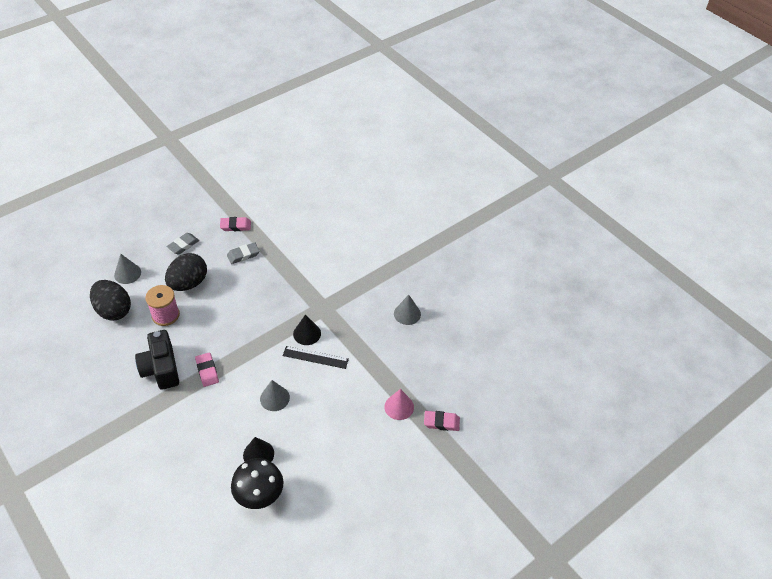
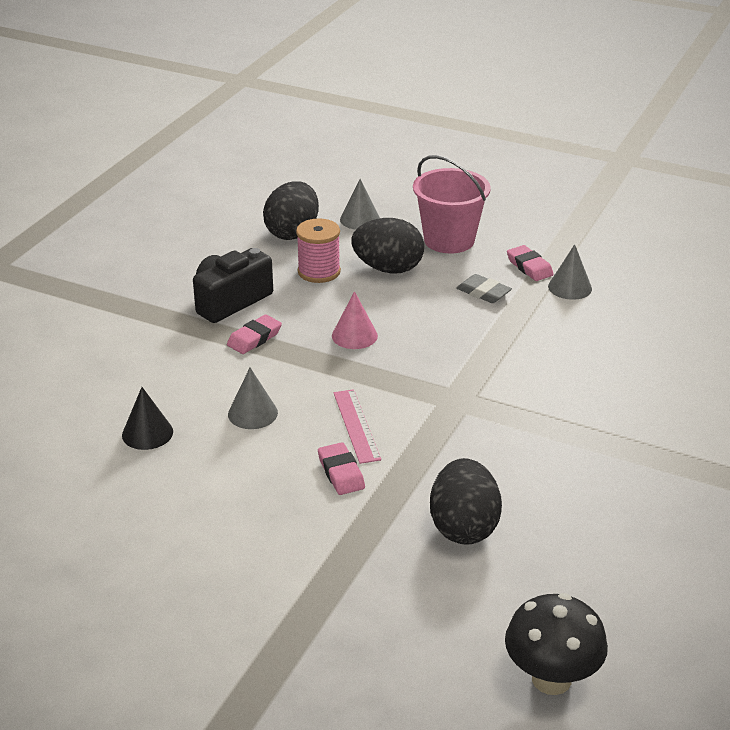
camera: 65 degrees right, 15 degrees down
grey eraser [166,233,199,254] -> pink bucket [413,155,491,253]
black mushroom [231,458,284,509] -> black mushroom moved to [505,593,608,695]
black ruler [283,346,349,369] -> pink ruler [334,389,381,464]
black cone [293,314,321,345] -> none
pink cone [384,389,414,420] -> pink cone moved to [332,291,378,349]
grey cone [394,295,421,325] -> grey cone moved to [548,244,592,300]
pink eraser [424,411,460,431] -> pink eraser moved to [318,442,365,495]
none -> black egg [430,458,502,545]

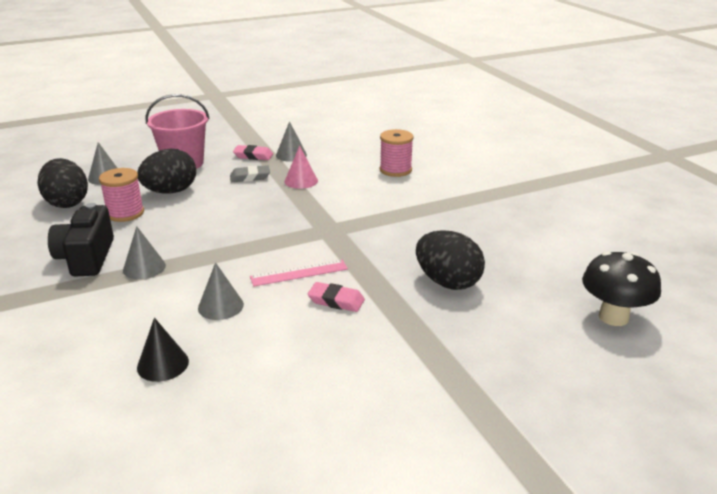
camera: 50 degrees left, 5 degrees down
pink eraser [227,314,282,354] -> grey cone [123,226,166,279]
pink cone [332,291,378,349] -> pink cone moved to [285,145,318,189]
pink ruler [334,389,381,464] -> pink ruler turned 45 degrees counterclockwise [250,260,348,287]
none -> pink spool [380,129,414,177]

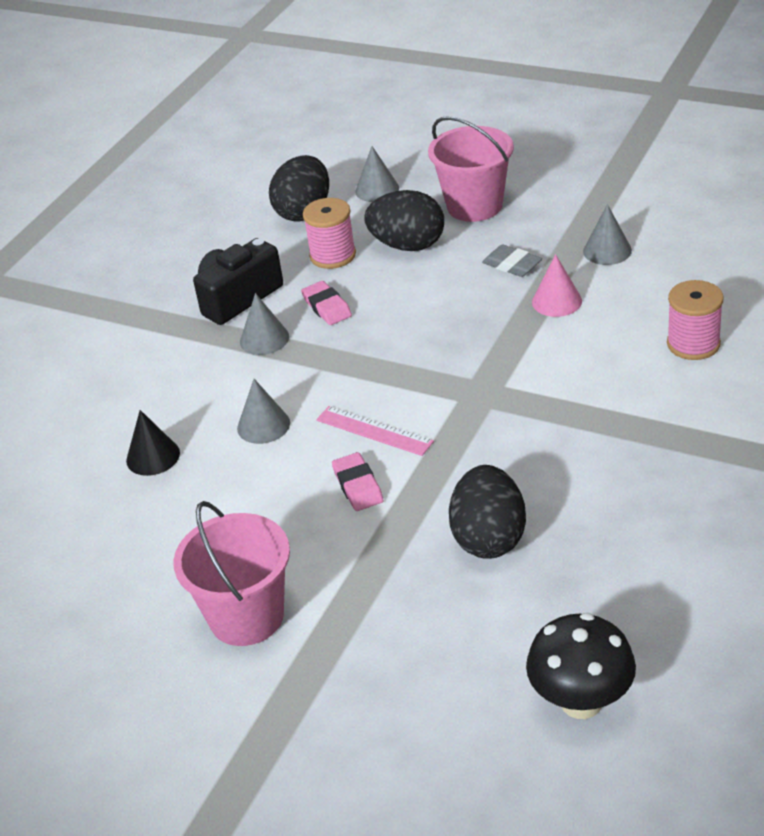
camera: 55 degrees right, 10 degrees up
pink eraser [233,145,273,160] -> pink eraser moved to [301,281,352,325]
none -> pink bucket [173,501,290,646]

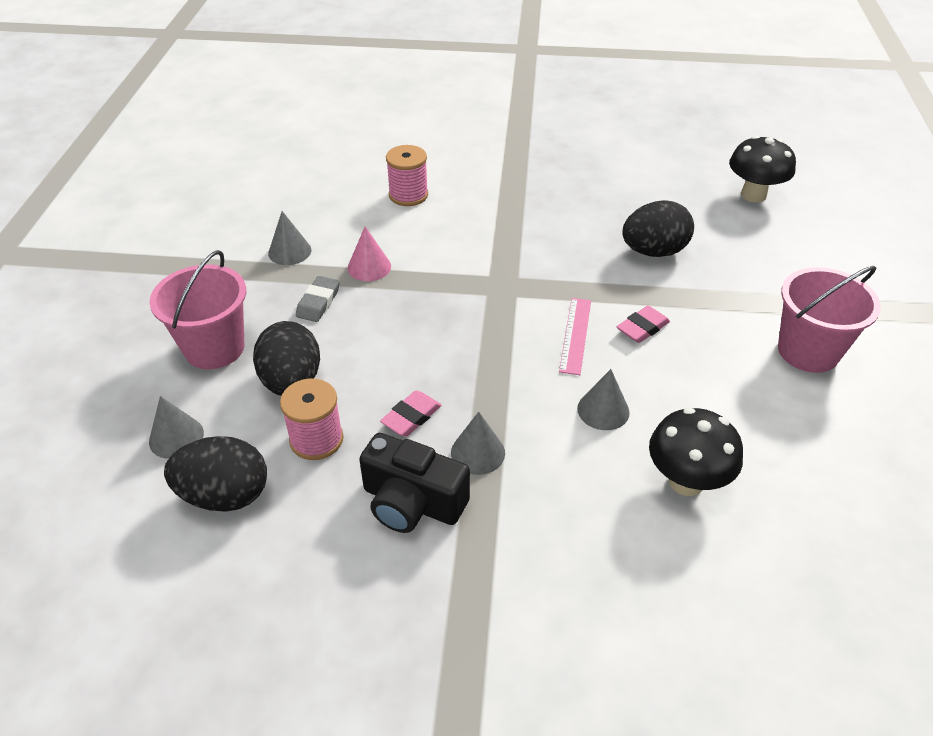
camera: 115 degrees left, 5 degrees up
black cone [126,410,180,476] -> black mushroom [649,407,743,496]

